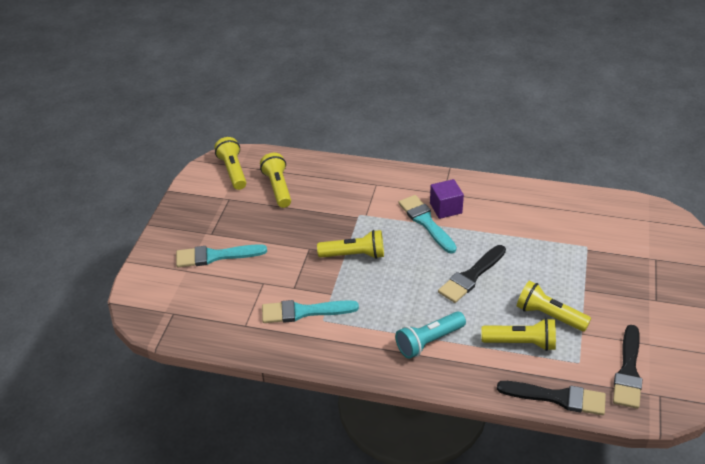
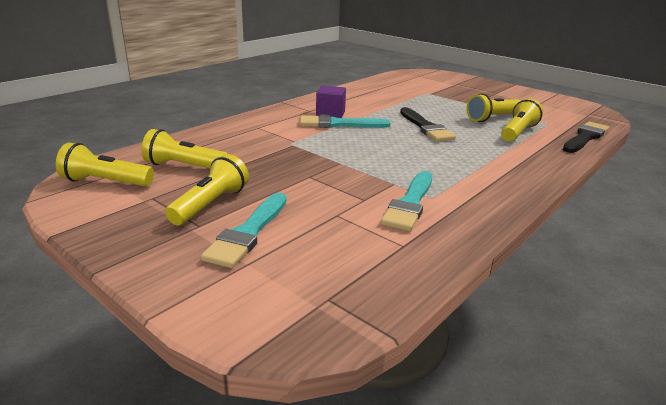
camera: 65 degrees left, 15 degrees down
yellow flashlight [317,230,384,259] -> yellow flashlight moved to [165,154,249,225]
turquoise flashlight [395,311,466,359] -> none
black brush [613,325,642,409] -> none

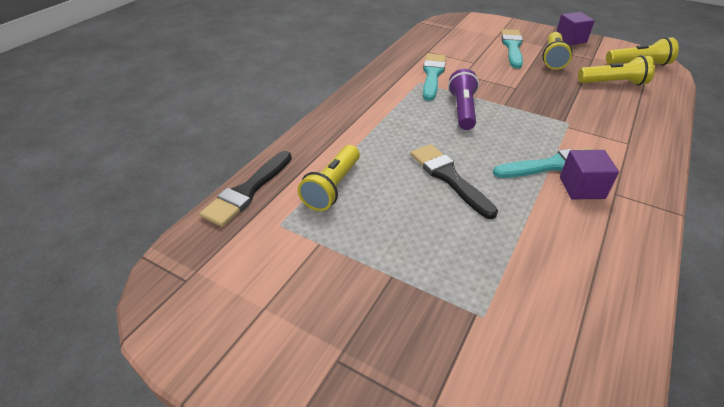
camera: 170 degrees right, 15 degrees up
yellow flashlight [466,94,520,122] -> none
none -> purple flashlight [448,69,479,130]
none -> purple cube [556,12,595,45]

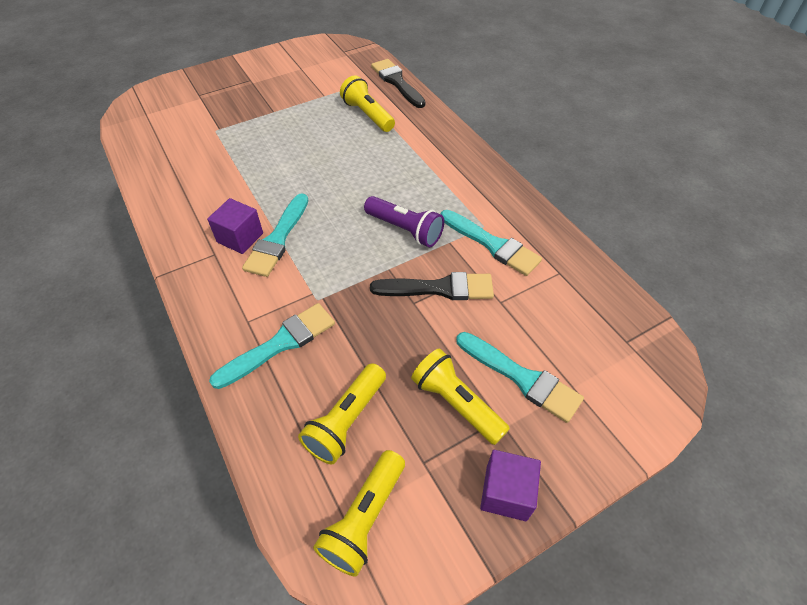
camera: 120 degrees right, 10 degrees up
black brush [411,144,498,219] -> black brush moved to [370,272,494,300]
none -> turquoise brush [209,303,335,389]

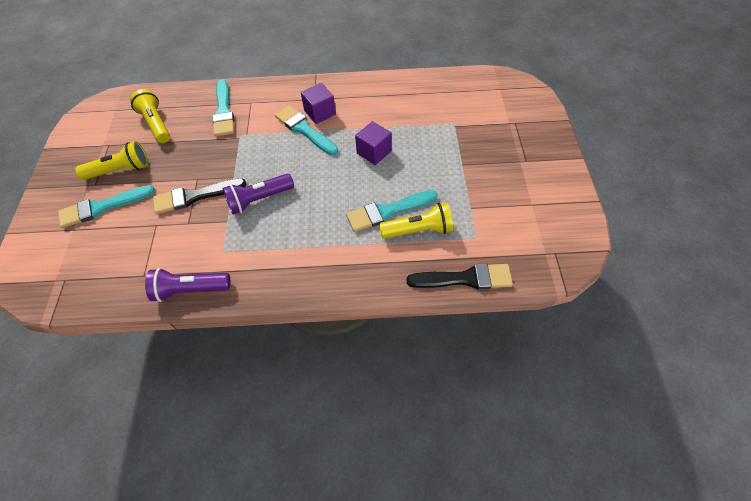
camera: 120 degrees right, 5 degrees up
yellow flashlight [313,450,405,577] -> none
black brush [370,272,494,300] -> black brush turned 45 degrees clockwise [153,178,246,214]
turquoise brush [441,210,542,276] -> turquoise brush moved to [346,190,438,232]
purple cube [480,450,541,521] -> purple cube moved to [355,121,392,165]
none -> purple flashlight [145,268,231,302]

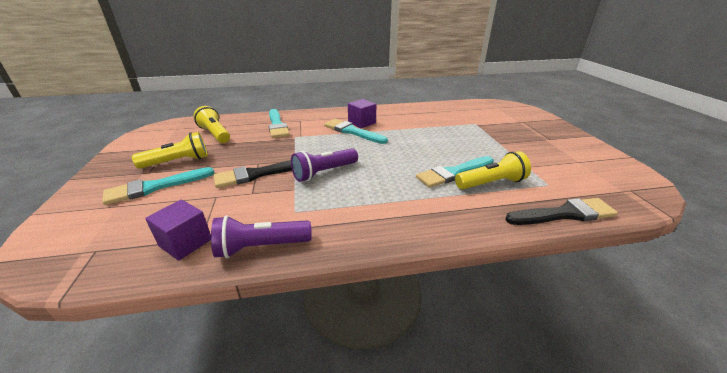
camera: 10 degrees left, 25 degrees down
purple cube [355,121,392,165] -> purple cube moved to [145,200,211,261]

